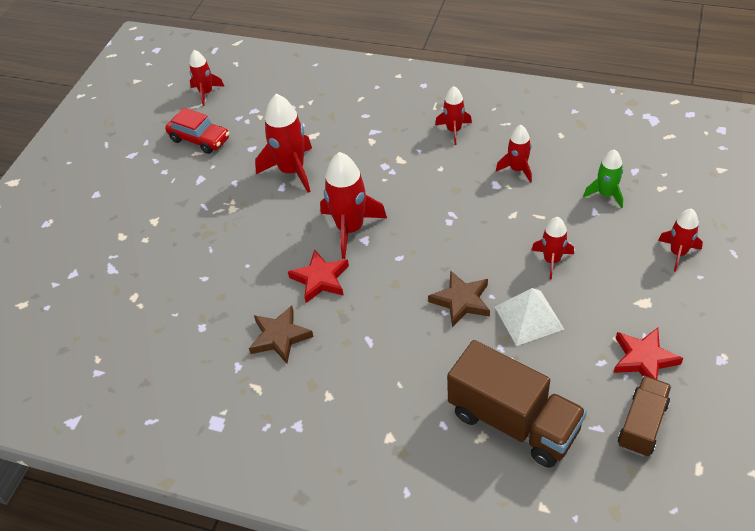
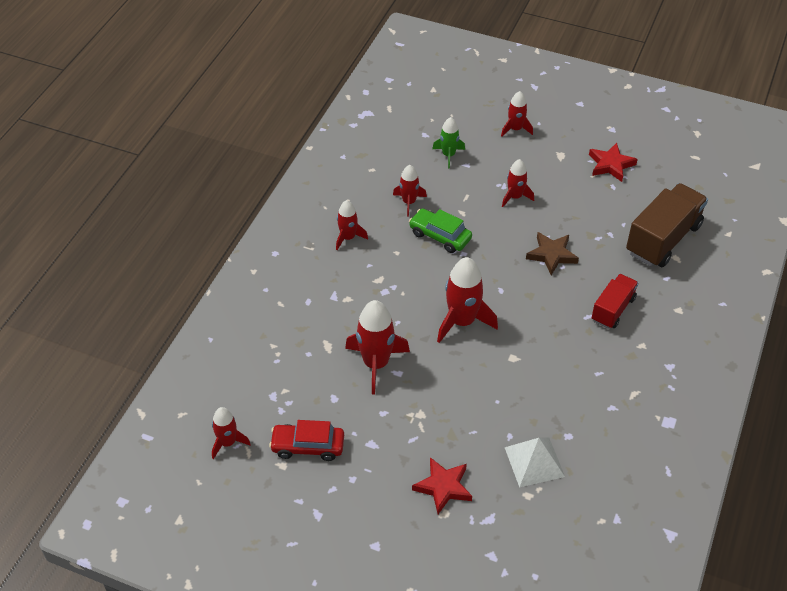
camera: 90 degrees left, 0 degrees up
red car [165,108,229,154] -> red car turned 120 degrees counterclockwise [269,420,344,461]
brown star [249,305,314,364] -> none
red star [288,249,349,303] -> red star moved to [412,457,472,514]
white pyramid [495,288,564,346] -> white pyramid moved to [504,437,565,487]
brown truck [618,376,672,457] -> none
none -> green car [409,208,472,253]
none -> red truck [592,274,638,329]

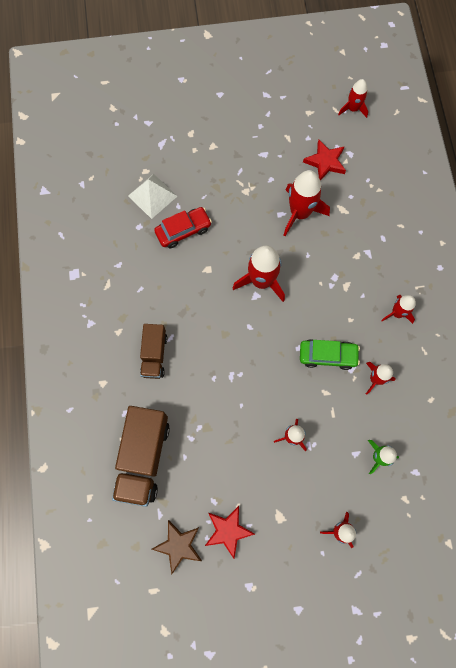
camera: 150 degrees right, 25 degrees up
red car [269,420,344,461] -> red car moved to [154,207,212,248]
red star [412,457,472,514] -> red star moved to [303,140,346,181]
brown star [526,232,579,275] -> brown star moved to [152,520,202,574]
red truck [592,274,638,329] -> brown truck [140,324,167,379]

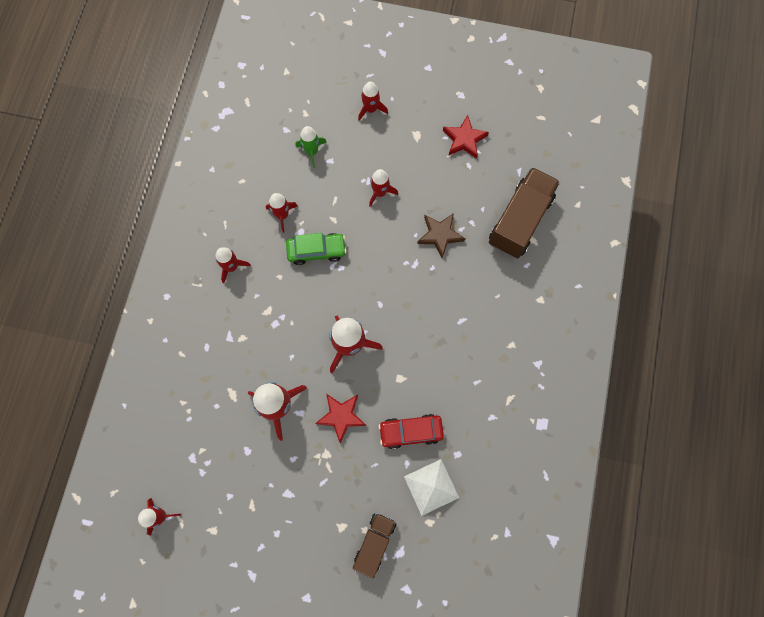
camera: 160 degrees left, 0 degrees up
brown truck [140,324,167,379] -> brown truck moved to [353,512,396,579]
brown star [152,520,202,574] -> brown star moved to [417,213,465,258]
green car [300,339,360,370] -> green car turned 150 degrees clockwise [286,233,347,265]
red star [303,140,346,181] -> red star moved to [315,394,366,443]

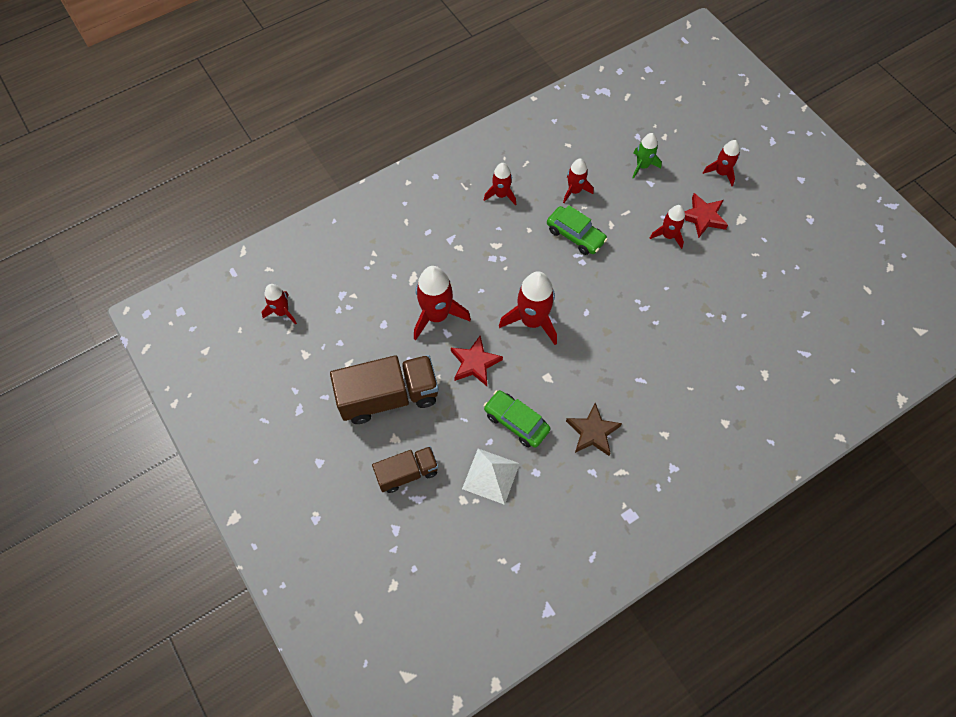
camera: 45 degrees right, 10 degrees down
red car [378,414,444,449] -> green car [484,390,550,448]
brown star [417,213,465,258] -> brown star moved to [566,403,622,456]
red star [443,115,489,159] -> red star moved to [684,193,728,238]
brown truck [489,167,560,259] -> brown truck moved to [330,355,439,424]

